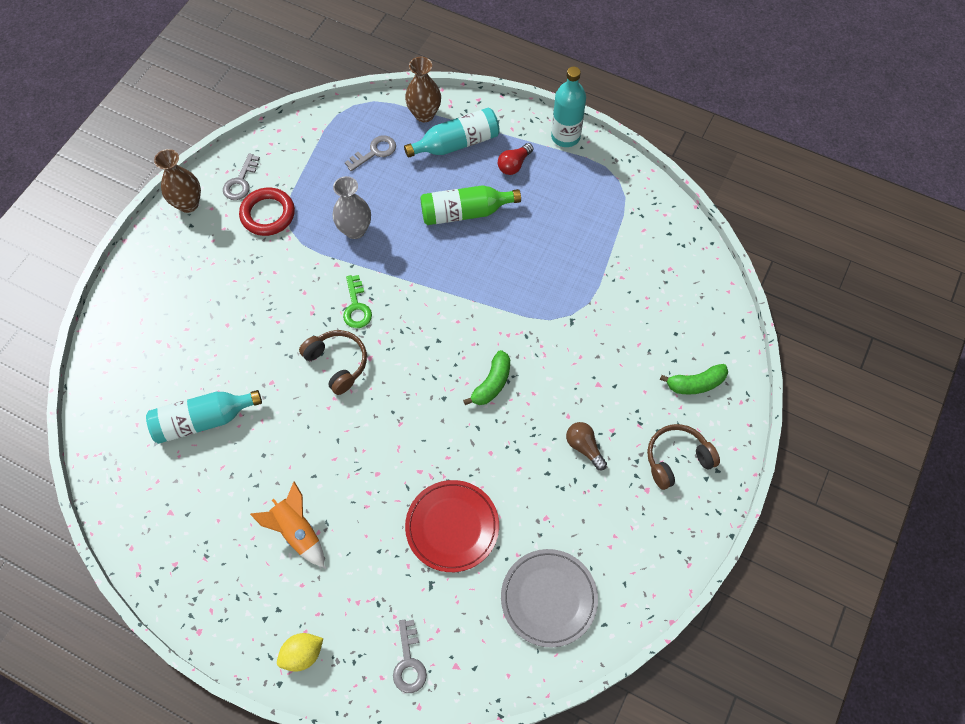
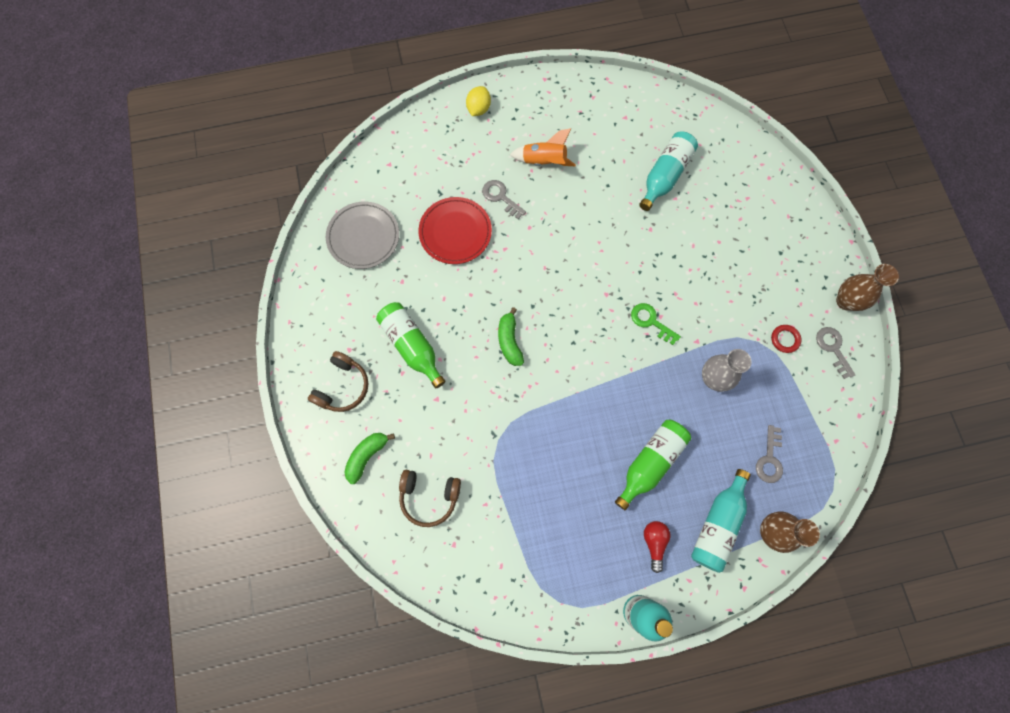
camera: 140 degrees right, 10 degrees up
red ring [239,187,295,236] -> red ring [771,325,802,353], size x0.56
brown headphones [299,330,367,395] -> brown headphones moved to [399,470,461,527]
grey key [393,619,427,693] -> grey key moved to [482,180,526,219]
brown light bulb [566,422,607,470] -> green bottle [376,302,445,389]

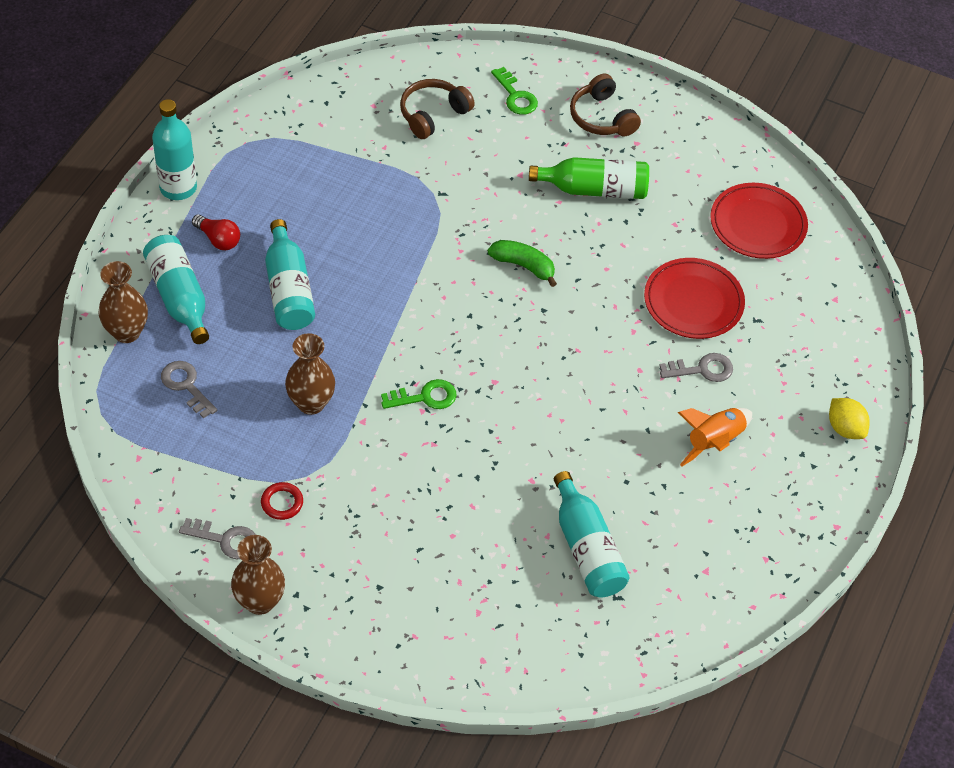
camera: 125 degrees right, 20 degrees down
grey plate [326,202,399,269] -> red plate [710,183,808,259]
green banana [344,433,395,484] -> green key [491,67,538,115]
green bottle [615,420,691,510] -> turquoise bottle [265,219,315,330]
grey vase [702,349,752,392] -> brown vase [285,333,335,415]

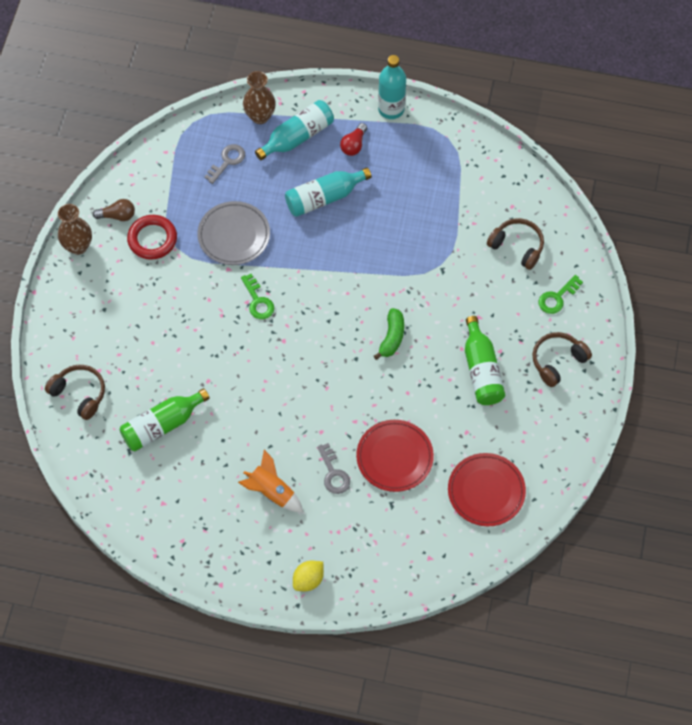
camera: 80 degrees right, 10 degrees up
grey key [179,518,256,559] -> brown light bulb [93,199,135,221]
red ring [261,482,303,520] -> red ring [127,215,177,260], size x1.78
brown vase [285,333,335,415] -> grey plate [197,201,270,265]
turquoise bottle [554,471,630,597] -> green bottle [120,388,210,451]
none -> brown headphones [45,365,105,420]

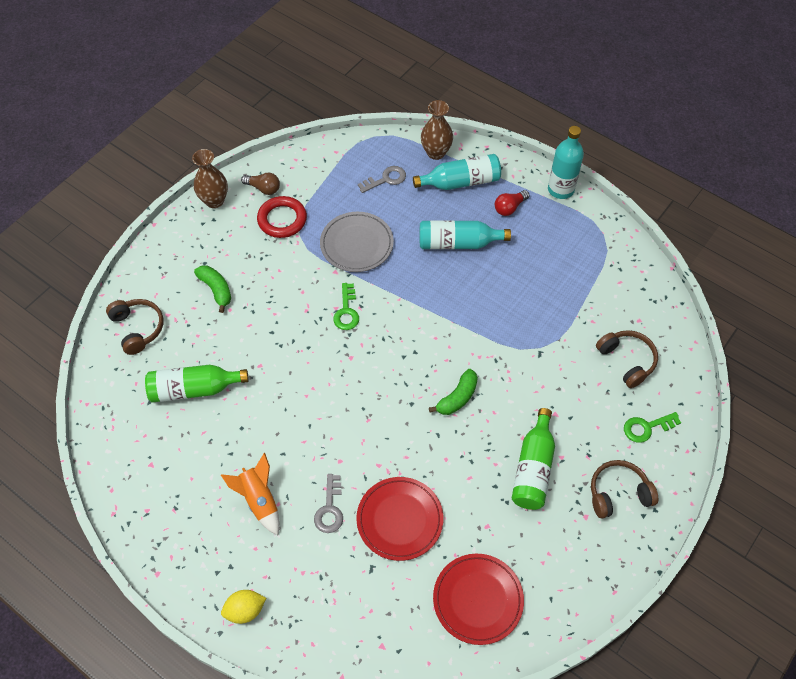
camera: 25 degrees right, 5 degrees down
none -> green banana [194,265,231,313]

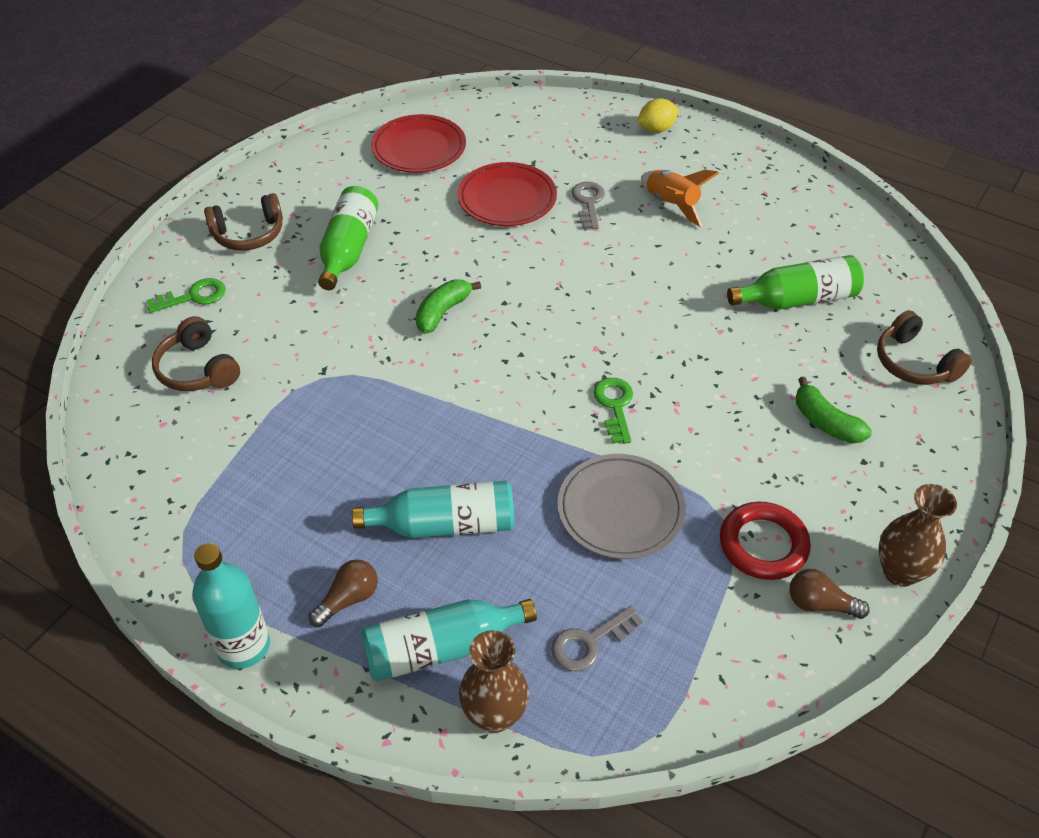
camera: 175 degrees right, 10 degrees down
red light bulb [495,190,530,216] -> brown light bulb [309,559,378,627]

